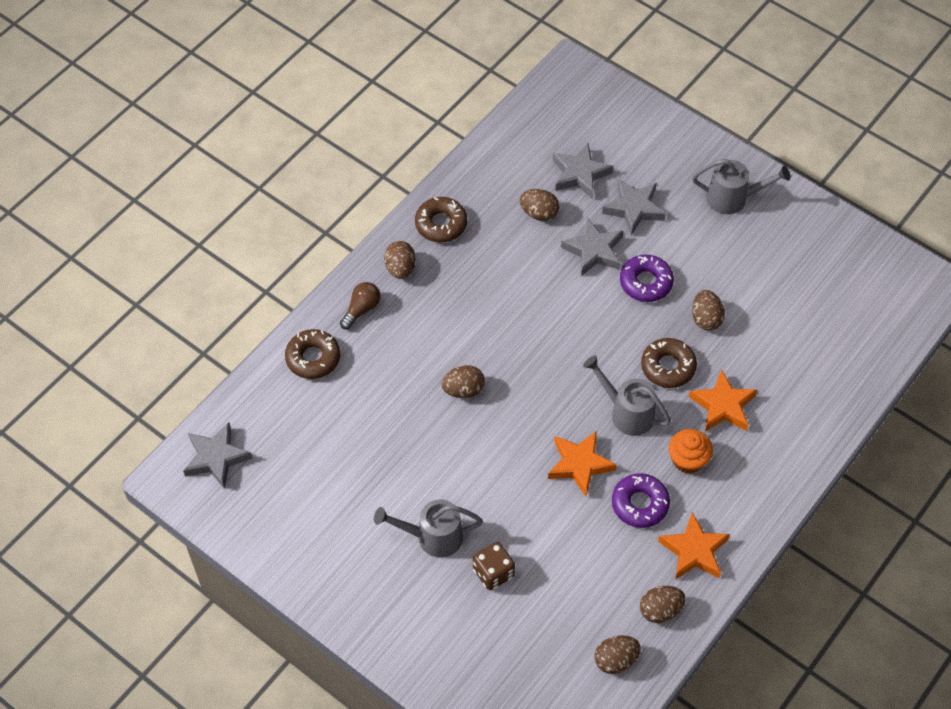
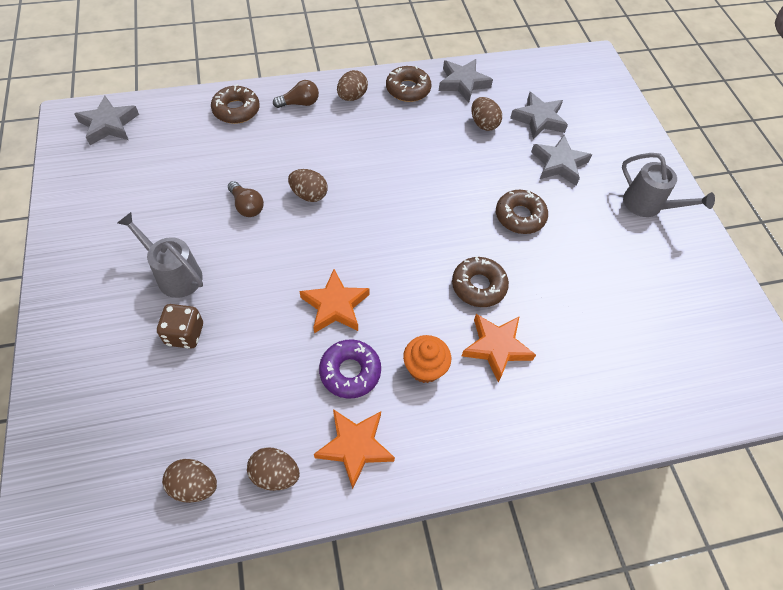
camera: 35 degrees right, 0 degrees up
grey star [561,218,623,276] -> grey star moved to [439,59,493,103]
grey watering can [583,355,671,436] -> none
purple donut [620,255,674,302] -> brown donut [496,190,548,234]
brown egg [692,290,725,331] -> none
none -> brown light bulb [228,181,264,217]

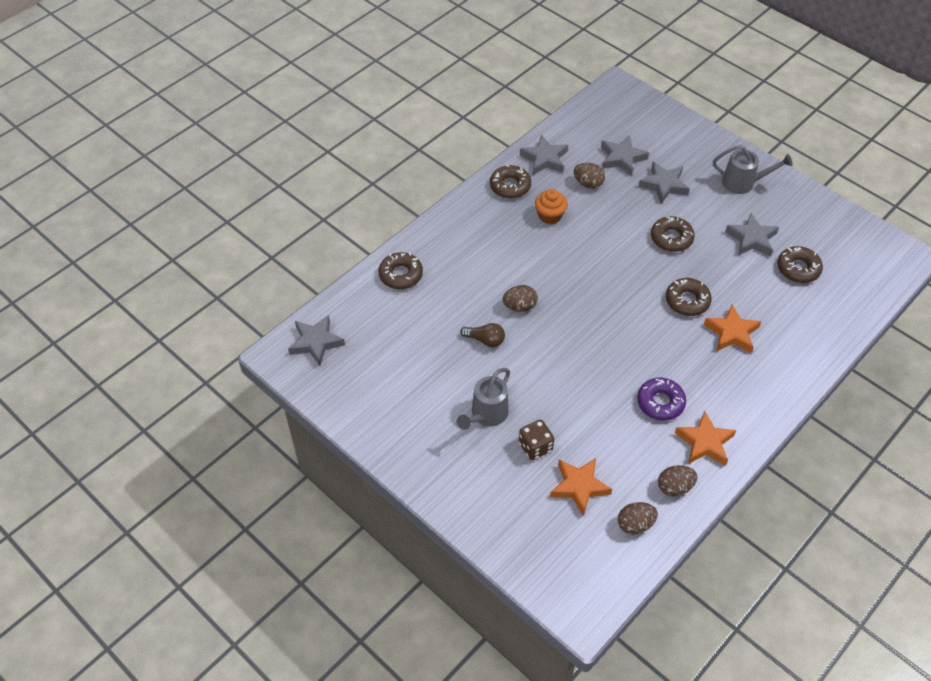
camera: 30 degrees left, 5 degrees down
grey watering can [117,212,203,298] -> grey watering can turned 60 degrees counterclockwise [457,368,510,430]
brown light bulb [273,80,319,108] -> none
orange star [299,269,370,333] -> orange star moved to [550,458,612,515]
brown egg [337,70,368,101] -> none
orange cupcake [403,335,451,383] -> orange cupcake moved to [535,189,568,224]
none -> grey star [725,213,779,257]
none -> brown donut [777,246,823,283]

